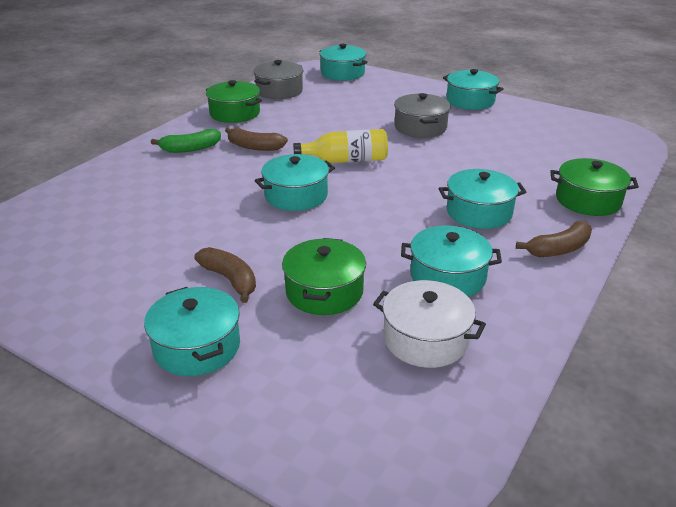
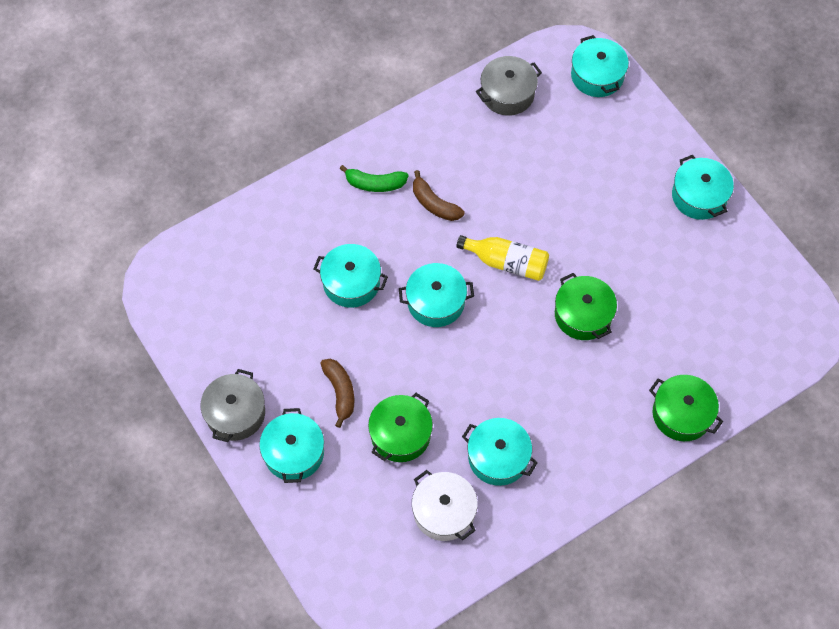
camera: 25 degrees right, 30 degrees up
green pot [206,80,262,123] -> green pot moved to [555,273,617,340]
grey pot [394,93,451,138] -> grey pot moved to [200,369,265,442]
turquoise pot [439,169,526,229] -> turquoise pot moved to [313,244,388,308]
brown banana [516,221,592,257] -> none

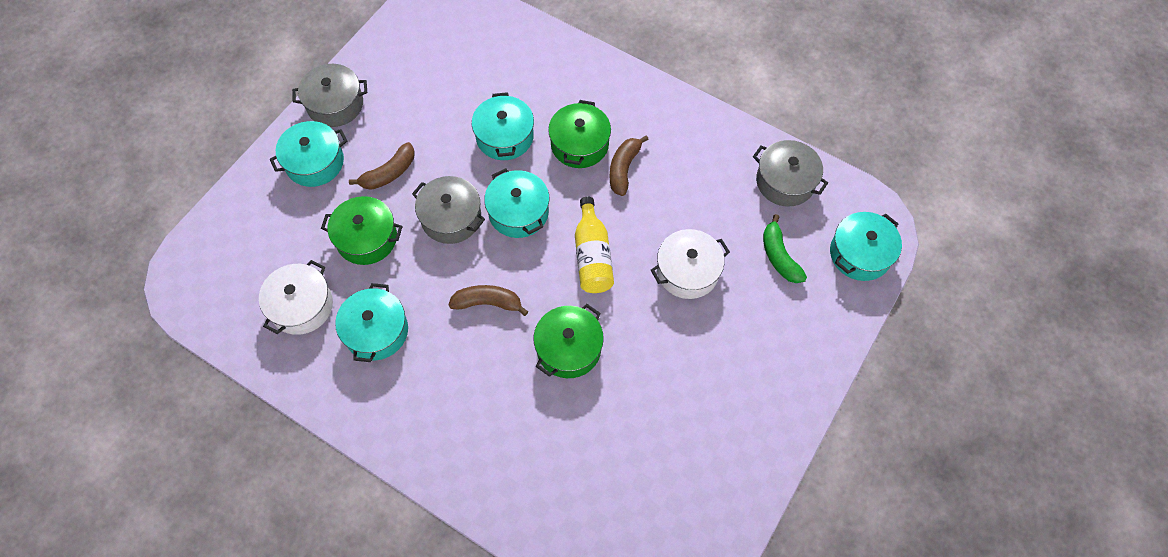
camera: 65 degrees right, 0 degrees up
green banana [339,165,408,192] -> green banana moved to [763,214,807,283]
green pot [649,375,723,441] -> green pot moved to [548,100,611,168]
turquoise pot [672,155,734,220] -> none
none -> grey pot [412,176,485,244]
none -> brown banana [448,285,528,316]
none -> white pot [651,229,730,299]

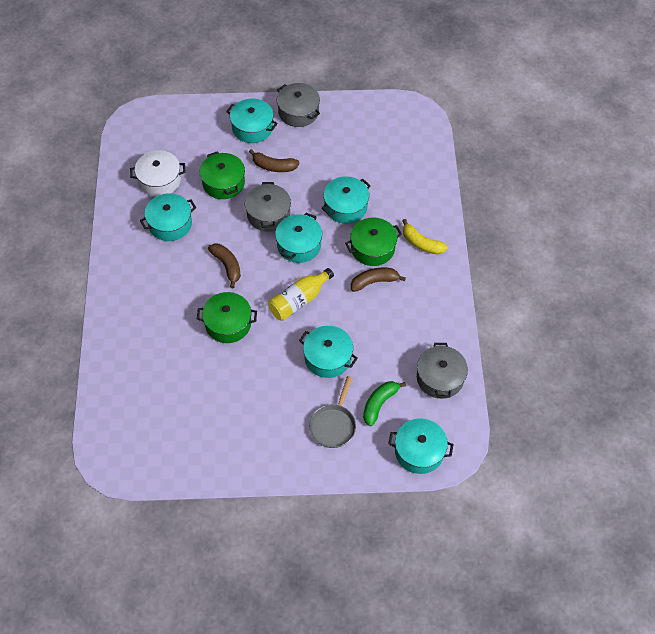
camera: 55 degrees right, 5 degrees down
white pot [651,229,730,299] -> turquoise pot [299,326,358,378]
none -> grey pan [309,376,356,448]
none -> yellow banana [402,219,448,254]

